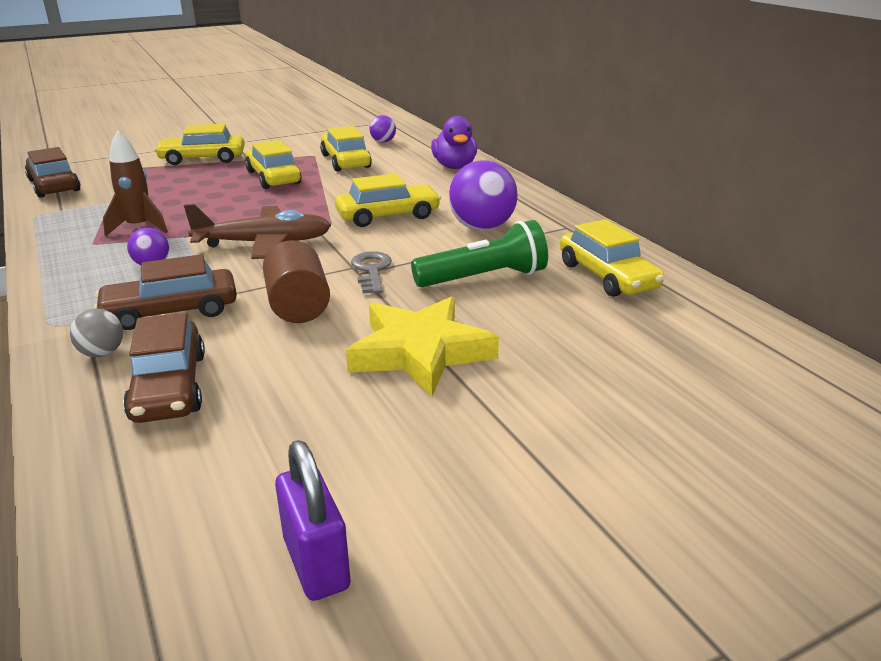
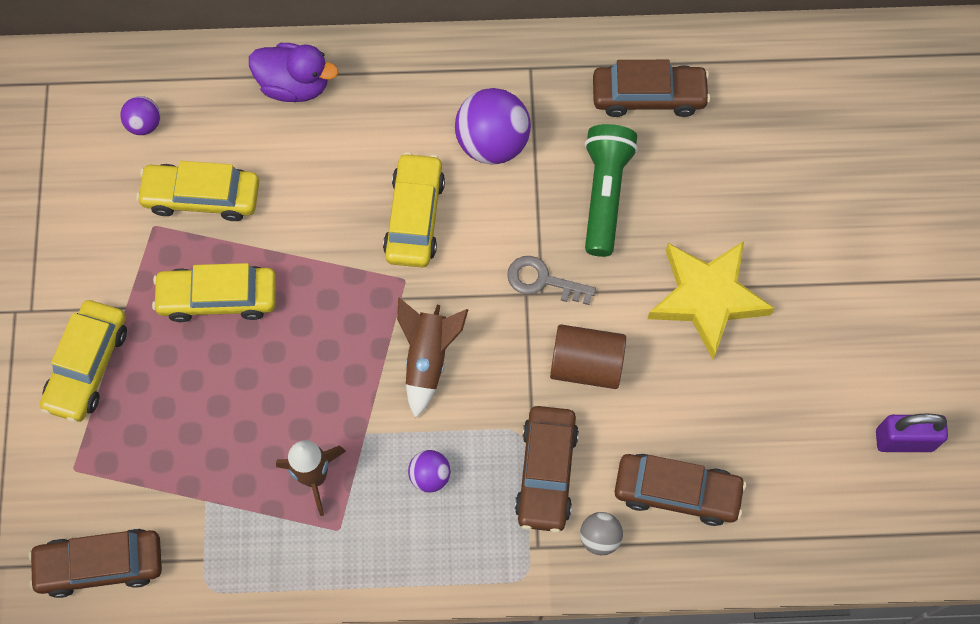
camera: 65 degrees left, 40 degrees up
brown plane [184,204,331,259] -> brown rocket [397,297,469,419]
yellow car [560,219,664,297] -> brown car [593,60,710,117]

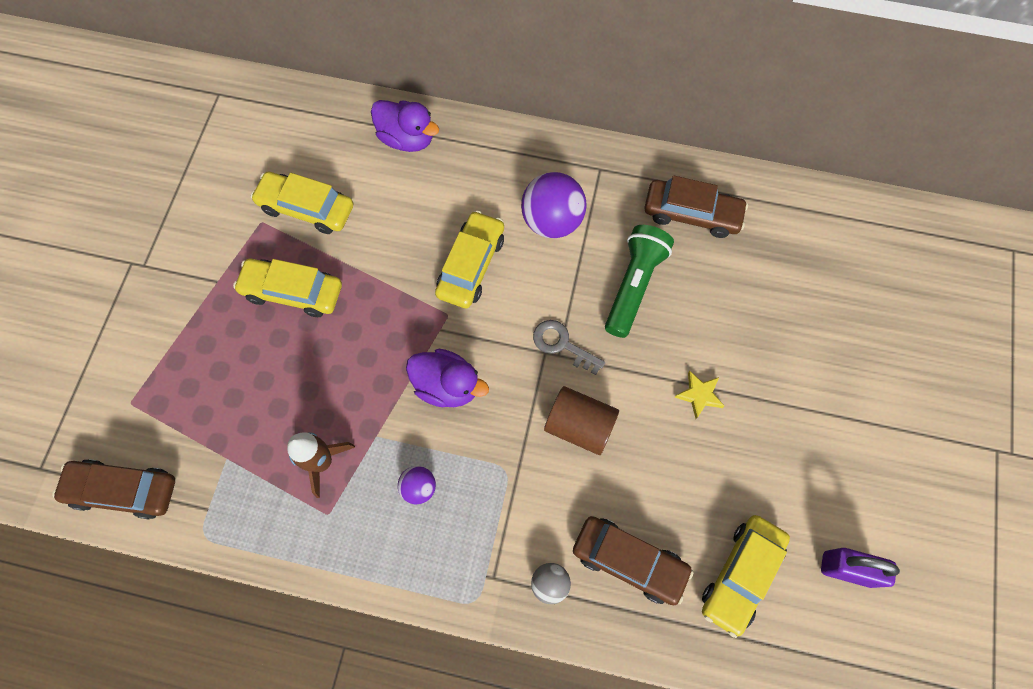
camera: 15 degrees right, 0 degrees up
yellow car [40,300,127,422] -> yellow car moved to [702,515,790,638]
purple ball [120,96,160,135] -> none
brown rocket [397,297,469,419] -> purple duck [406,349,489,407]
brown car [515,406,579,533] -> none
yellow star [647,241,775,360] -> yellow star [674,371,724,419], size x0.44

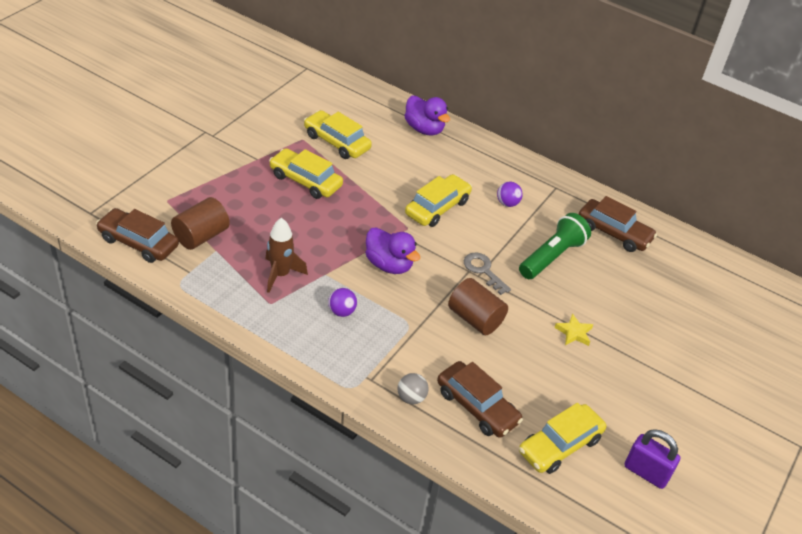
camera: 15 degrees right, 25 degrees down
purple ball [521,172,587,238] -> purple ball [497,182,523,207], size x0.52
none -> brown cylinder [171,197,230,250]

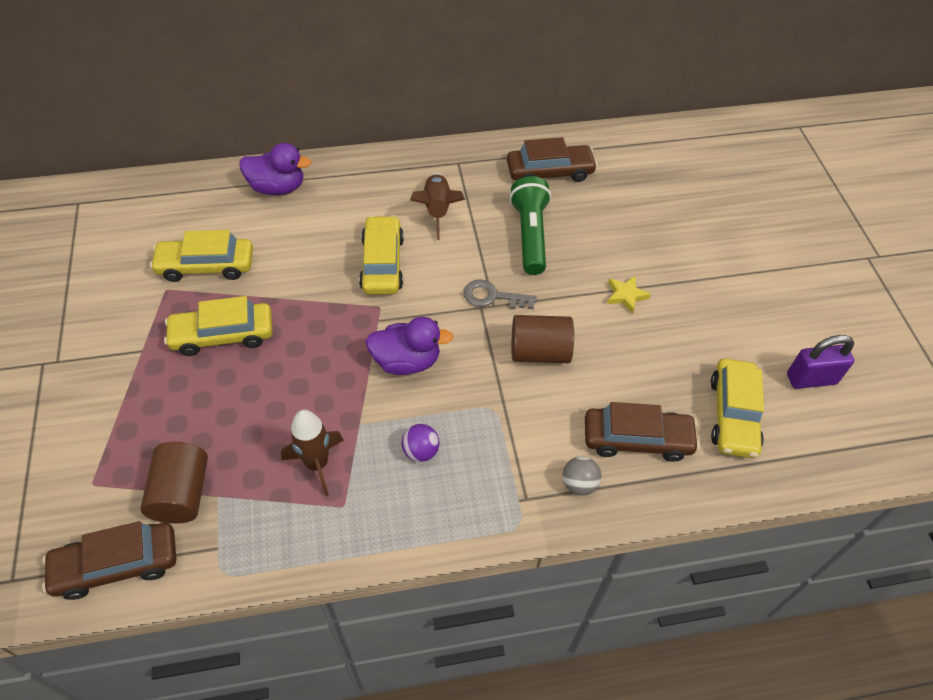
camera: 40 degrees left, 10 degrees up
purple ball [497,182,523,207] -> brown rocket [410,173,465,240]

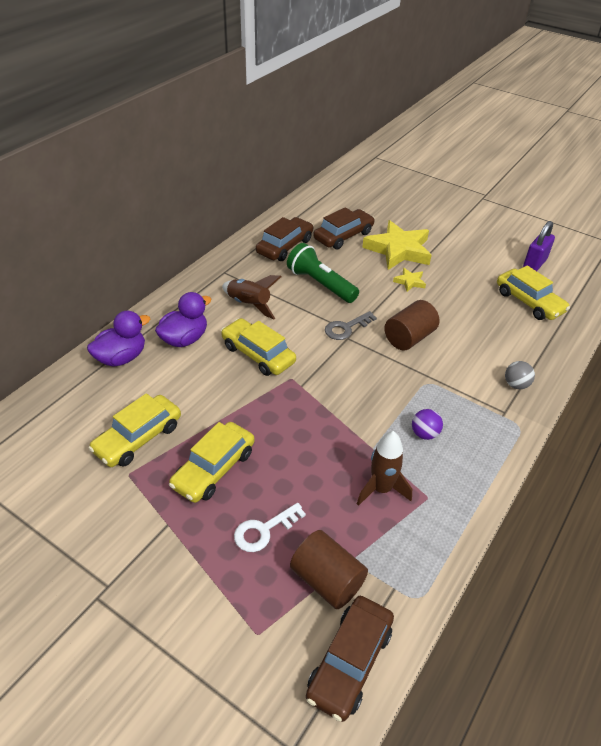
camera: 45 degrees left, 10 degrees down
purple duck [366,317,453,375] -> purple duck moved to [155,292,212,347]
brown car [585,402,700,462] -> brown car moved to [313,207,375,250]
none -> white key [234,503,306,552]
none -> yellow star [362,220,432,270]

